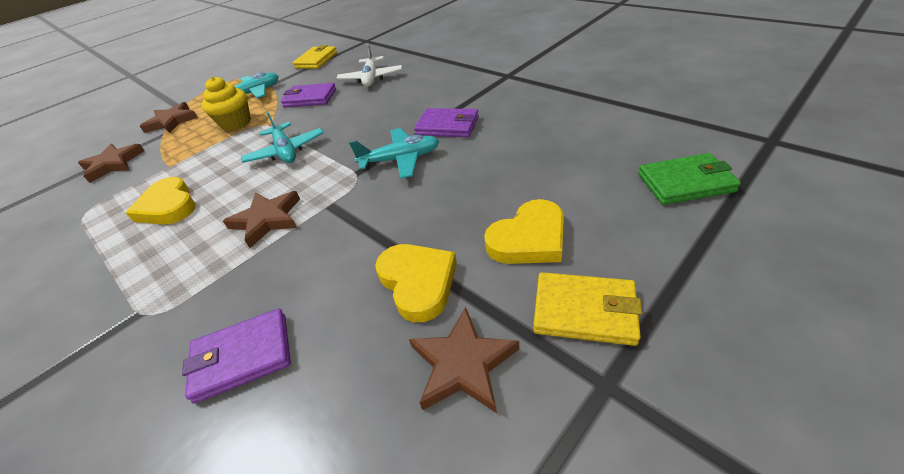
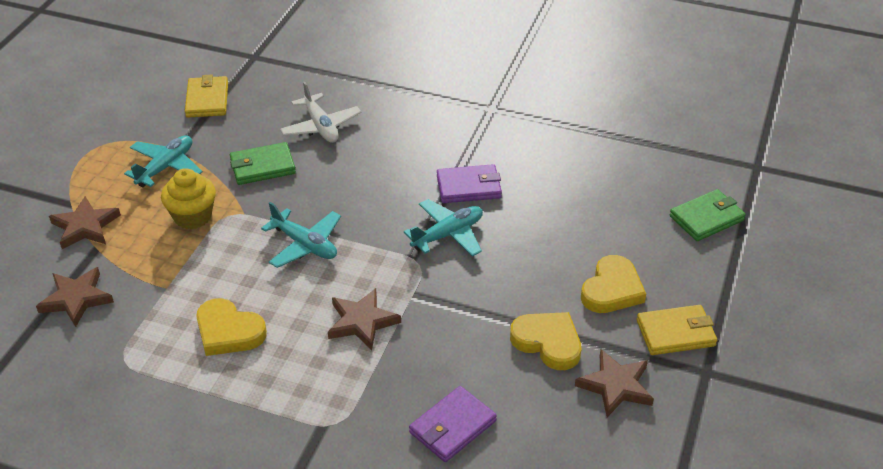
camera: 30 degrees left, 0 degrees up
purple wallet [281,83,336,108] -> green wallet [230,142,296,185]

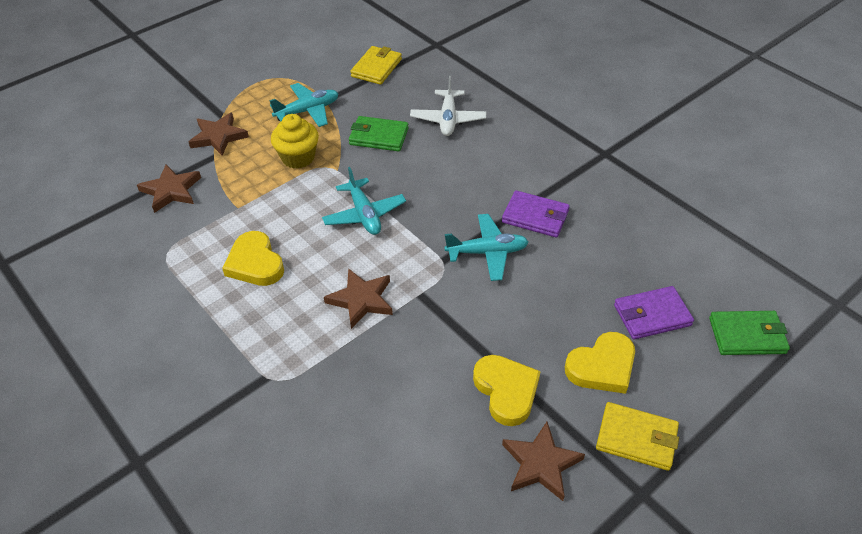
camera: 30 degrees right, 5 degrees up
purple wallet [409,386,497,462] -> purple wallet moved to [614,286,694,339]

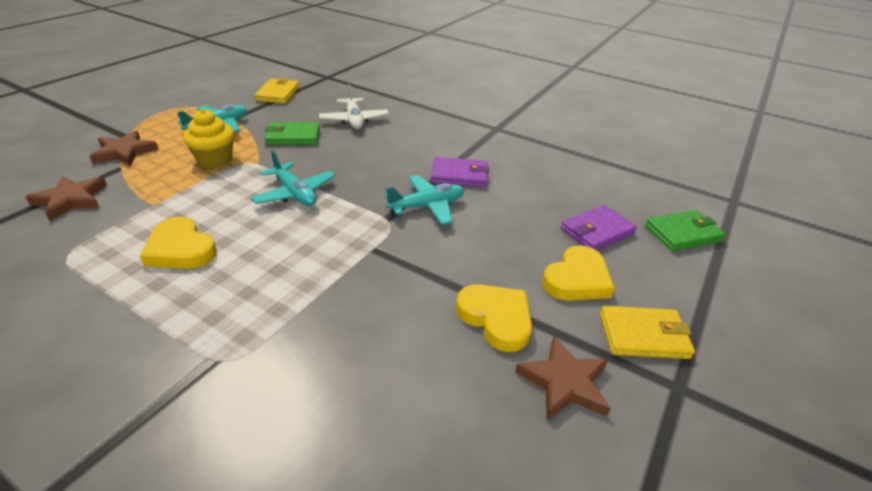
camera: 20 degrees left, 10 degrees down
brown star [324,268,393,329] -> none

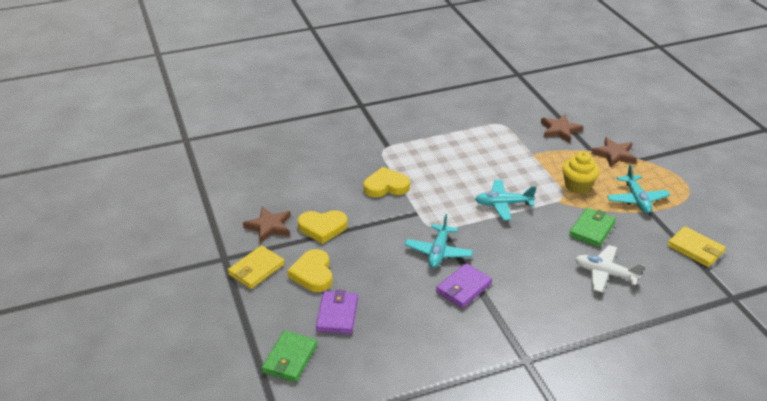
camera: 130 degrees right, 0 degrees up
yellow heart [140,217,217,269] -> yellow heart moved to [364,167,410,197]

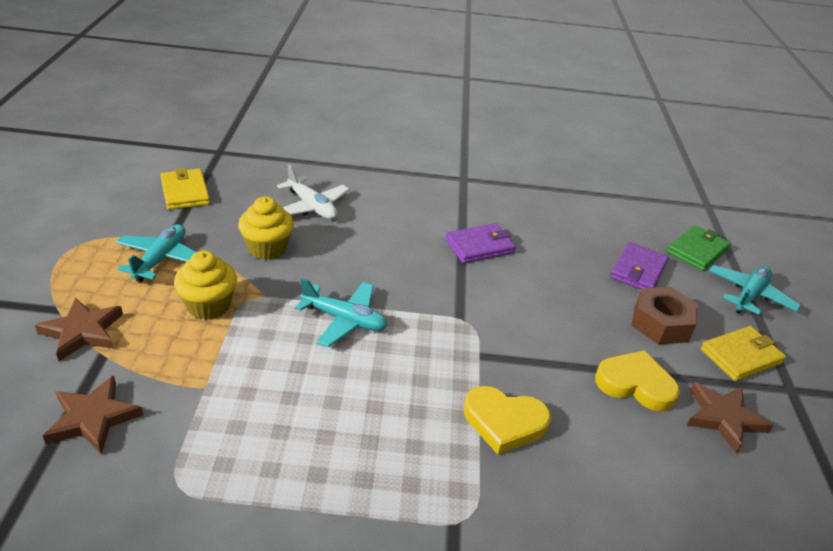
camera: 160 degrees left, 0 degrees up
yellow heart [287,249,332,292] -> brown nut [631,287,698,345]
turquoise plane [405,214,473,268] -> turquoise plane moved to [709,265,801,315]
green wallet [569,208,616,247] -> yellow cupcake [238,197,294,260]

